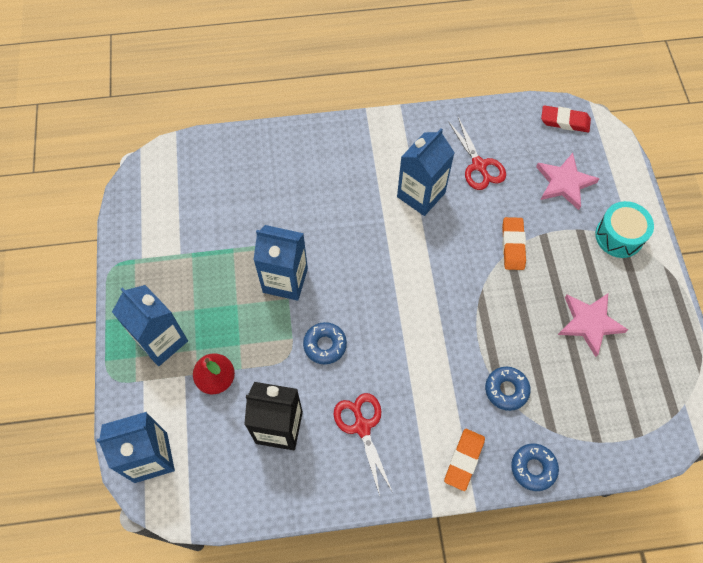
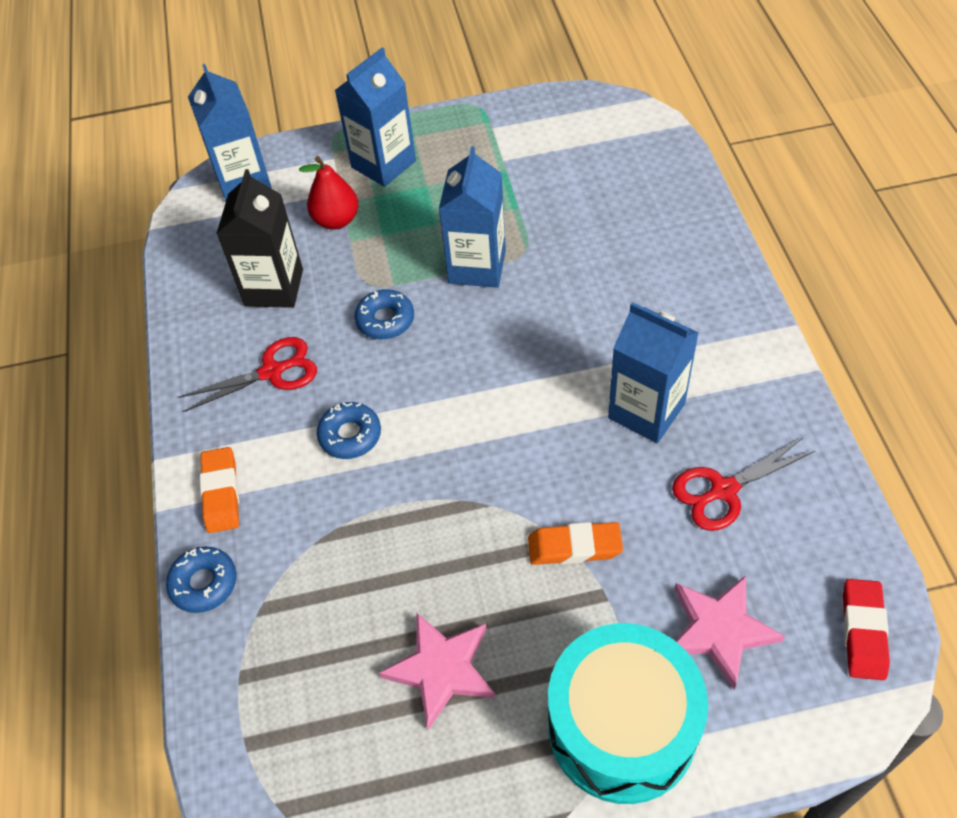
camera: 90 degrees right, 10 degrees down
orange eraser [444,429,485,491] -> orange eraser turned 60 degrees clockwise [200,447,239,533]
blue donut [485,366,531,411] -> blue donut moved to [317,402,381,459]
turquoise drum [595,201,654,258] -> turquoise drum [548,623,708,804], size x1.64

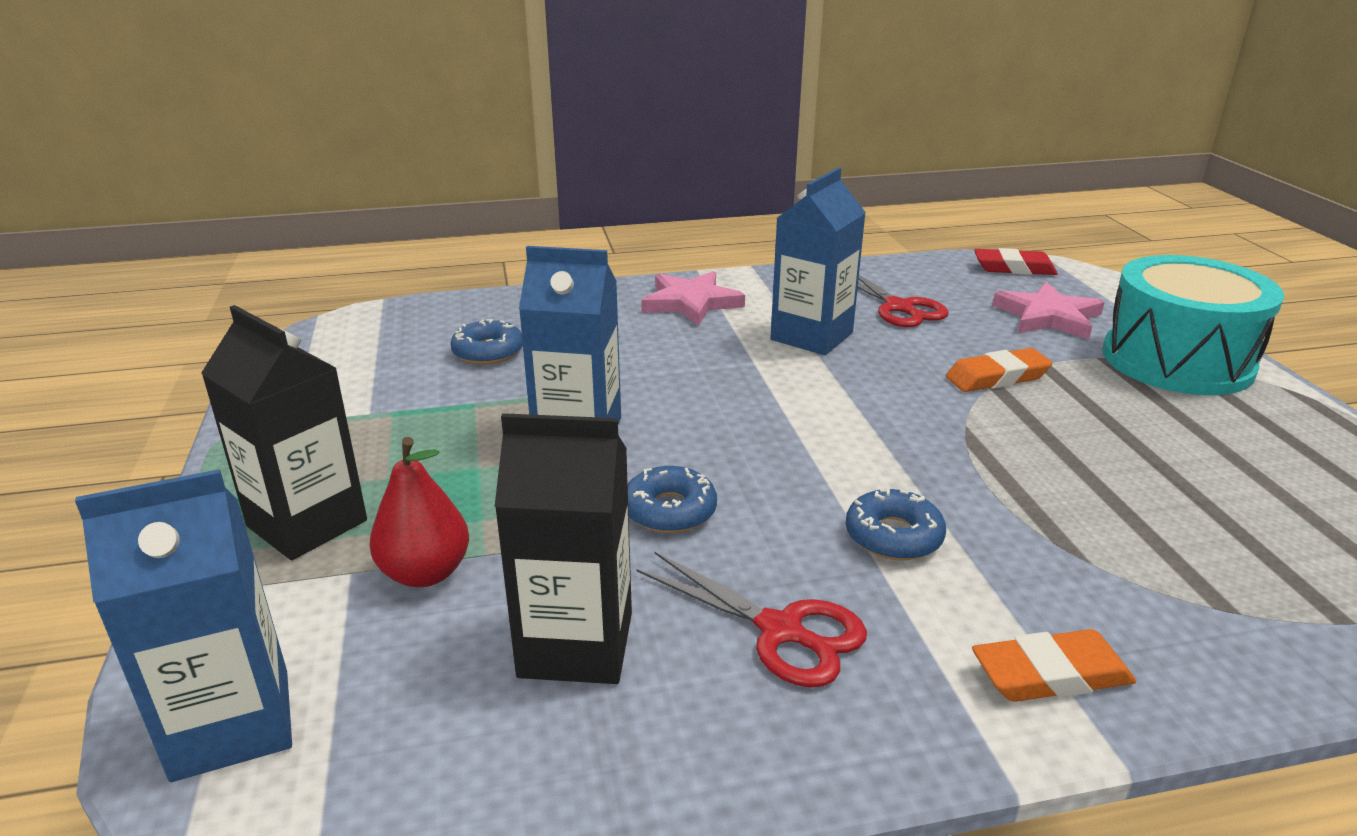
camera: 95 degrees left, 25 degrees down
blue donut [166,546,237,613] -> blue donut moved to [450,319,523,365]
red scissors [178,337,317,412] -> red scissors turned 150 degrees clockwise [636,552,867,688]
blue carton [334,47,416,187] -> black carton [201,305,367,560]
pink star [379,612,496,730] -> pink star moved to [641,271,745,326]
orange eraser [528,522,623,565] -> orange eraser turned 75 degrees clockwise [946,348,1052,392]

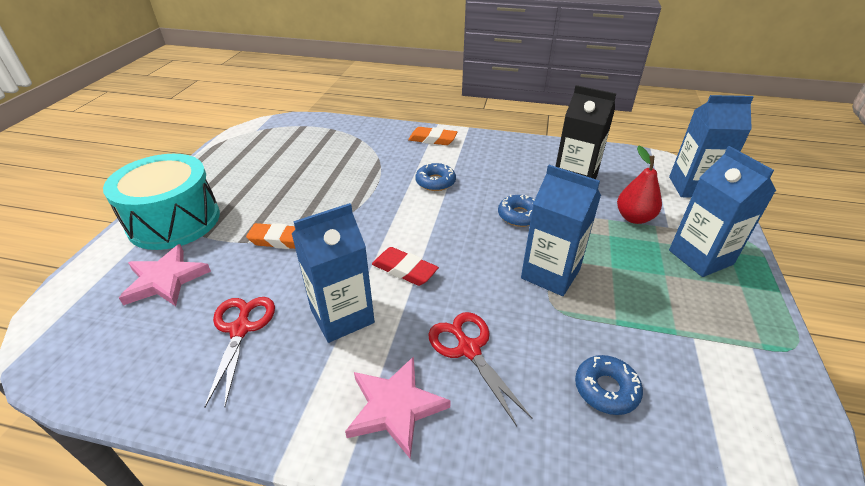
camera: 155 degrees left, 10 degrees up
black carton [201,305,367,560] -> blue carton [669,146,776,277]
red scissors [636,552,867,688] -> red scissors moved to [428,312,533,426]
red eraser [974,248,1058,275] -> red eraser moved to [372,247,439,286]

